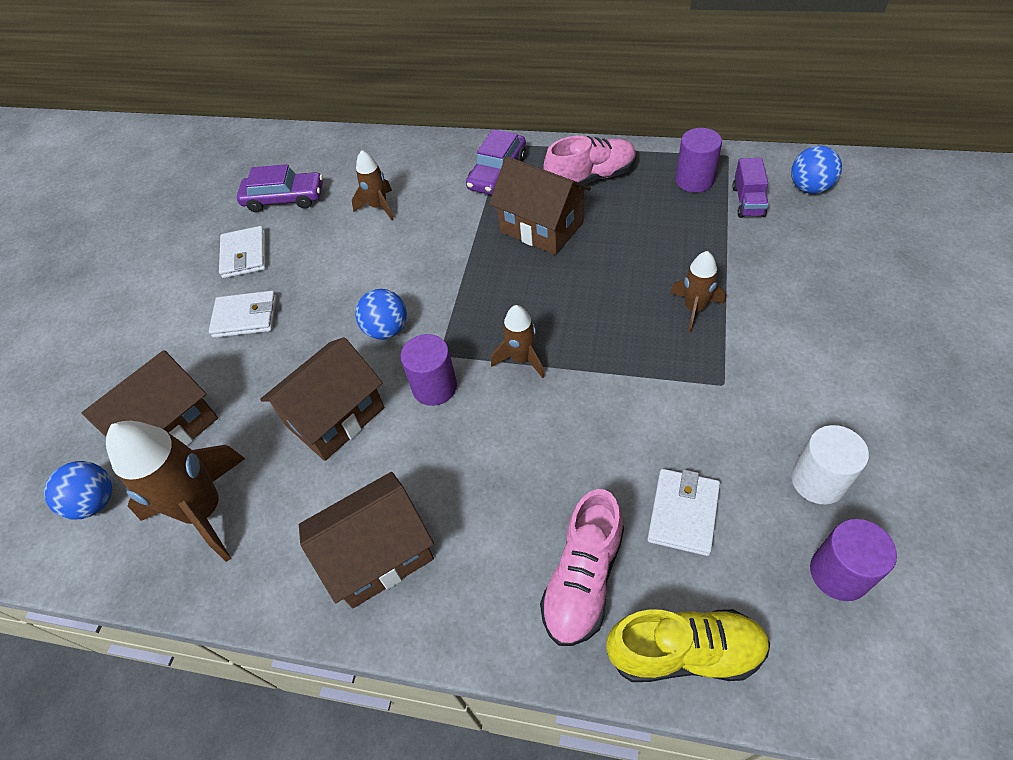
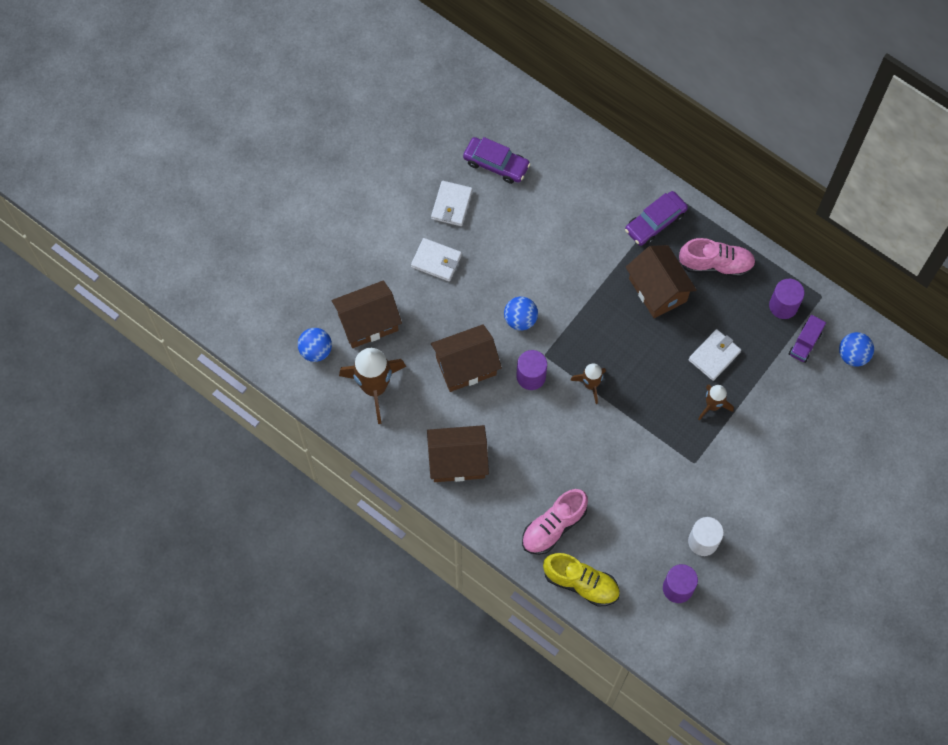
camera: 20 degrees right, 15 degrees up
brown rocket [352,150,394,221] -> none
white wallet [647,469,720,556] -> white wallet moved to [688,329,741,381]

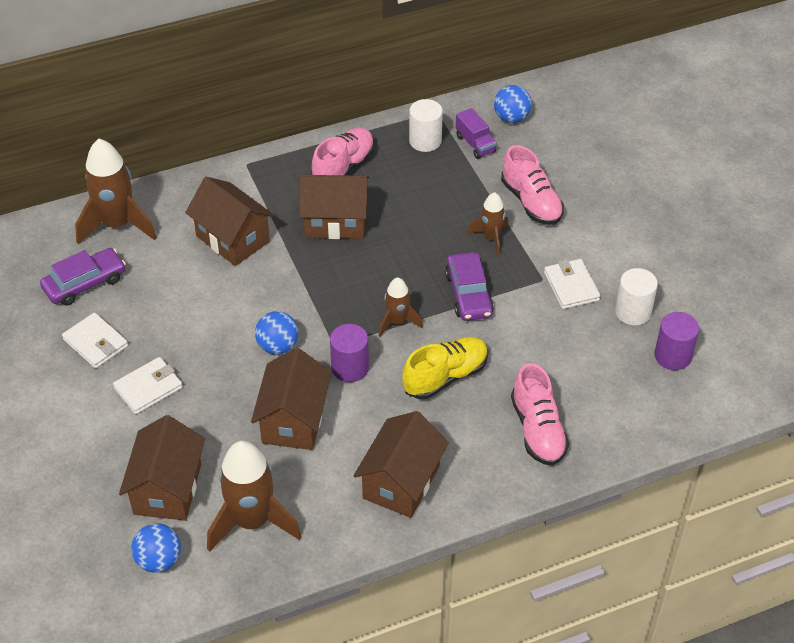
camera: 60 degrees left, 20 degrees down
yellow shoe [543,553,620,607] -> yellow shoe moved to [402,337,489,399]
purple car [625,191,688,246] -> purple car moved to [445,252,494,321]
white wallet [688,329,741,381] -> white wallet moved to [544,259,601,309]
purple cylinder [769,279,805,319] -> white cylinder [409,99,443,152]
none -> brown rocket [75,139,157,244]
none -> brown house [185,177,274,266]
none -> pink shoe [501,145,564,225]

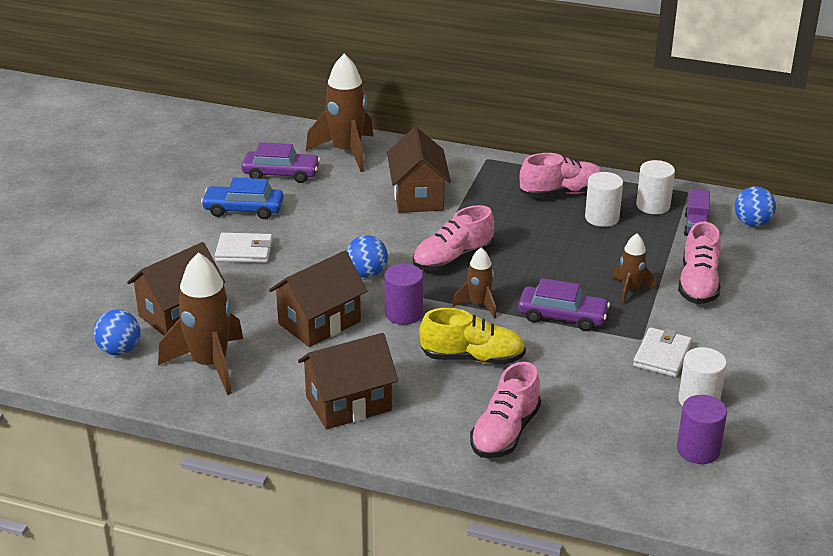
camera: 40 degrees right, 15 degrees down
white wallet [62,312,128,369] -> blue car [201,177,284,219]
brown house [299,175,369,239] -> none
purple car [445,252,494,321] -> purple car turned 105 degrees counterclockwise [518,278,610,331]
none -> pink shoe [413,205,494,271]
none -> white cylinder [585,172,623,227]

